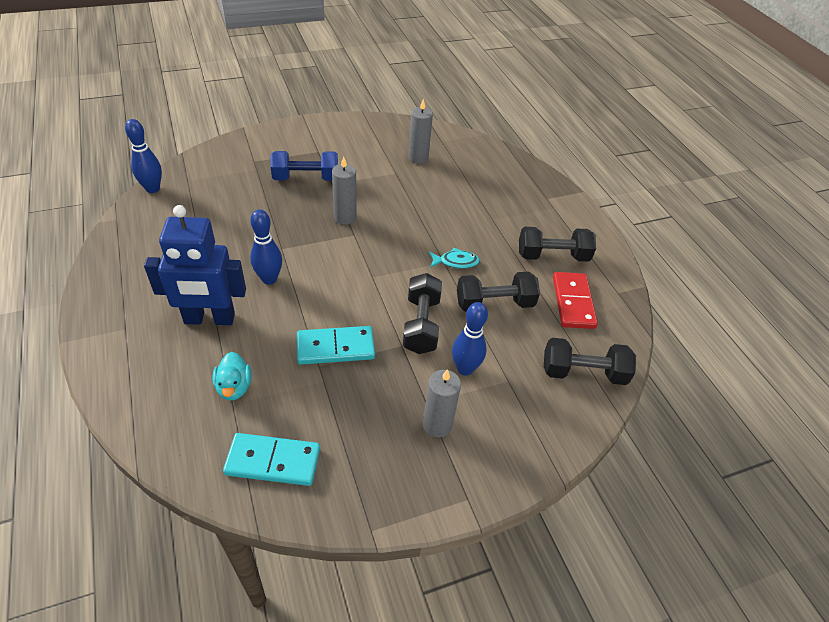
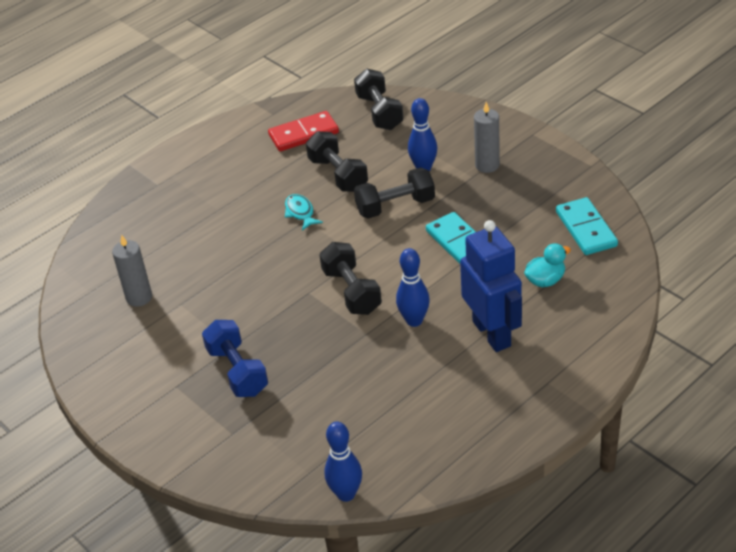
camera: 105 degrees left, 5 degrees down
grey candle [332,157,356,225] -> none
black dumbbell [519,227,596,261] -> black dumbbell moved to [319,242,382,315]

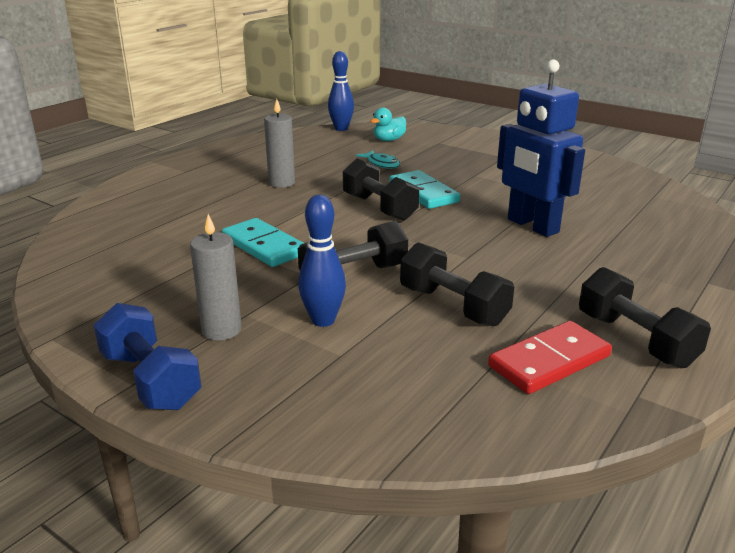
camera: 165 degrees right, 15 degrees down
grey candle [112,235,152,307] -> grey candle moved to [264,99,295,188]
blue dumbbell [202,320,268,397] -> blue dumbbell moved to [93,303,201,410]
turquoise fish [285,194,323,230] -> turquoise fish moved to [356,151,400,169]
black dumbbell [354,69,404,130] -> black dumbbell moved to [579,267,711,368]
blue bowling pin [396,248,430,327] -> none
blue robot [460,220,522,352] -> blue robot moved to [497,59,585,237]
turquoise duck [524,243,571,287] -> turquoise duck moved to [370,107,406,141]
turquoise domino [556,197,618,255] -> turquoise domino moved to [389,170,460,209]

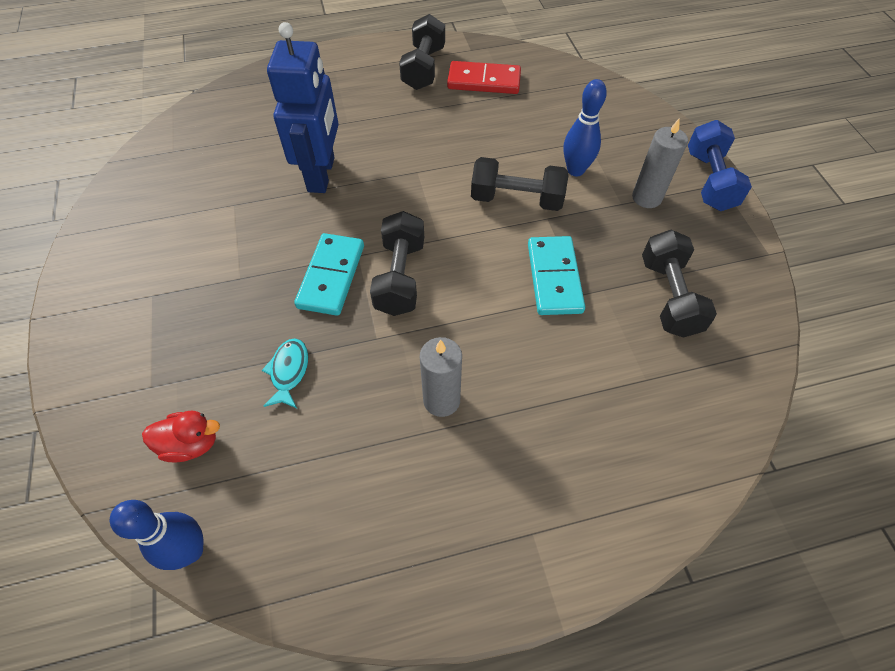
camera: 140 degrees left, 30 degrees up
turquoise duck [370,107,406,141] -> red duck [142,411,220,462]
black dumbbell [400,242,514,327] -> black dumbbell moved to [642,230,717,338]

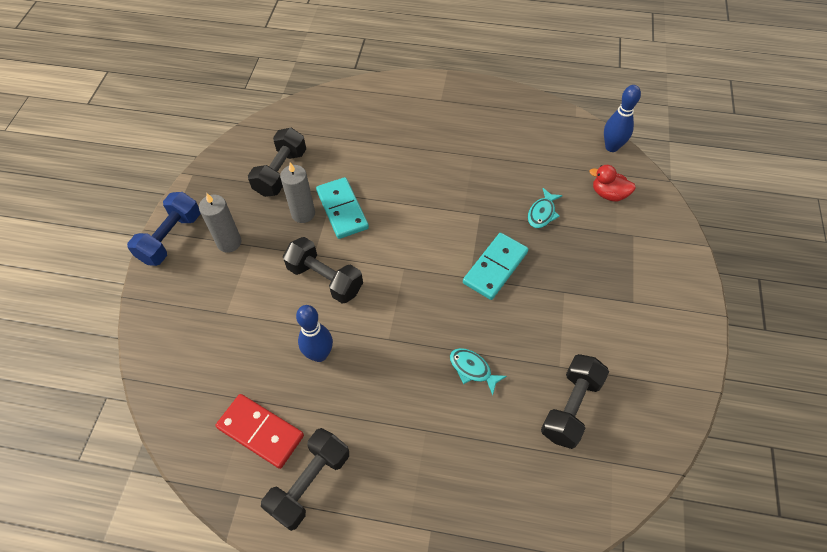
camera: 155 degrees left, 0 degrees up
blue robot [267,22,339,193] -> turquoise fish [450,348,507,395]
black dumbbell [370,211,424,316] -> black dumbbell moved to [541,354,609,449]
grey candle [420,337,462,417] -> grey candle moved to [280,163,315,223]
turquoise domino [528,236,585,315] -> turquoise domino turned 45 degrees counterclockwise [316,177,369,239]
blue bowling pin [563,79,607,176] -> blue bowling pin moved to [296,305,333,362]

